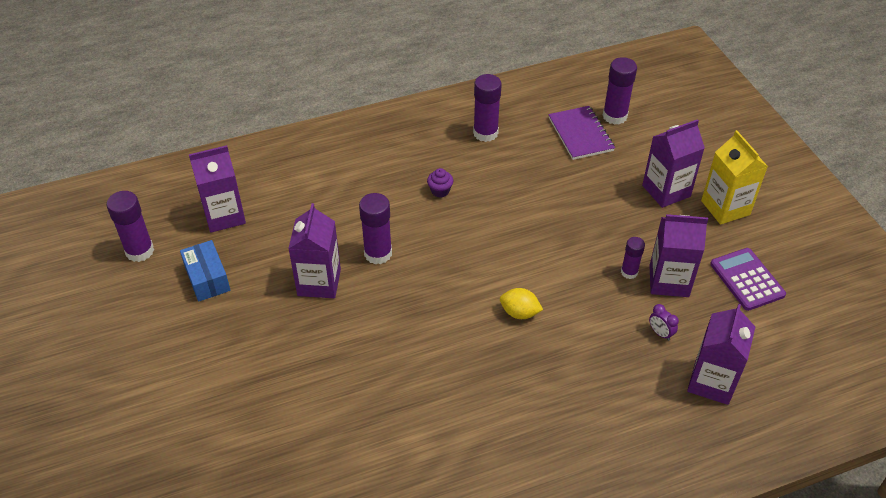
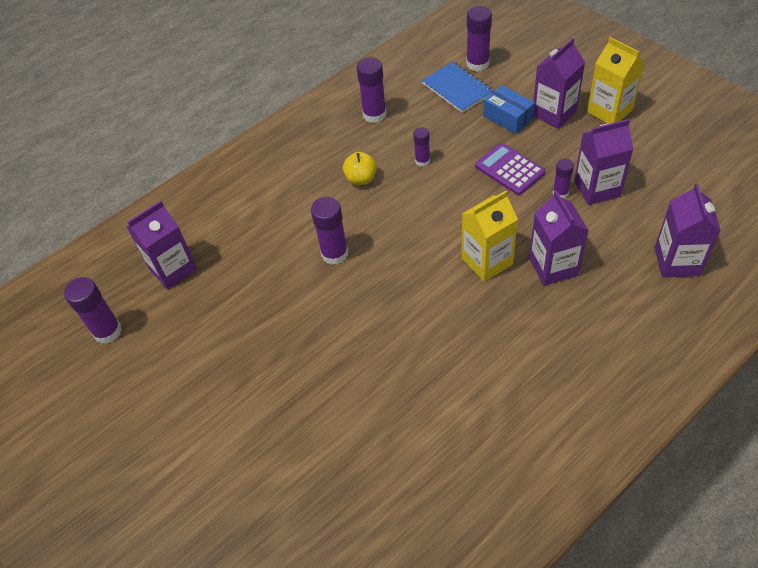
camera: 15 degrees left, 5 degrees up
blue box [180,240,230,302] -> blue box moved to [483,85,535,134]
purple carton [288,203,341,298] -> purple carton moved to [529,191,589,286]
purple cupcake [427,168,453,198] -> yellow apple [343,152,377,185]
yellow lemon [500,288,543,319] -> yellow carton [462,191,518,282]
purple notebook [548,106,615,160] -> blue notebook [422,62,494,113]
purple clock [649,304,679,341] -> none
purple calculator [710,248,786,311] -> purple calculator moved to [475,143,546,195]
none -> purple glue stick [413,127,430,167]

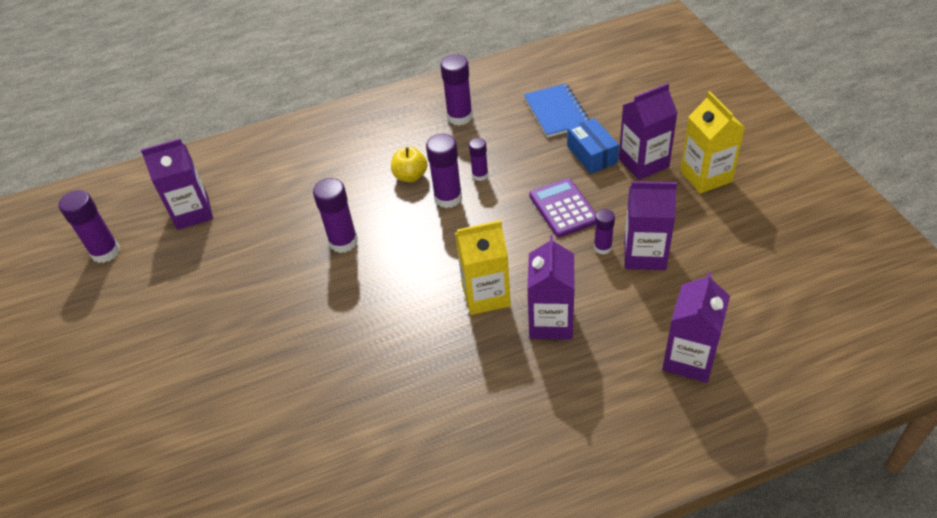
camera: 20 degrees right, 5 degrees down
purple glue stick [466,6,492,72] -> purple glue stick moved to [426,134,462,208]

